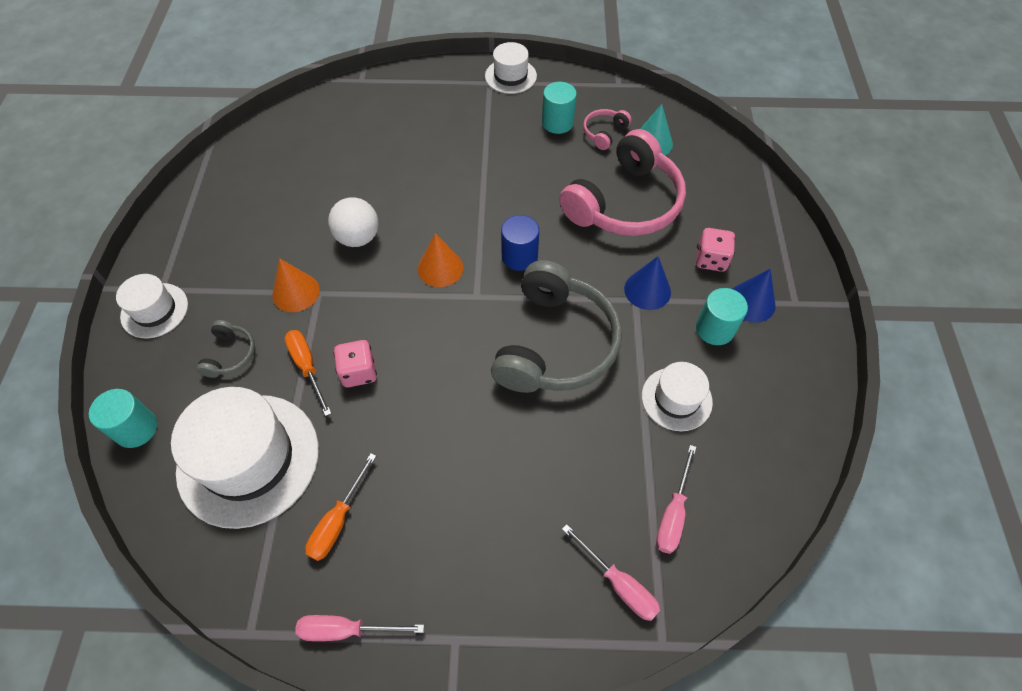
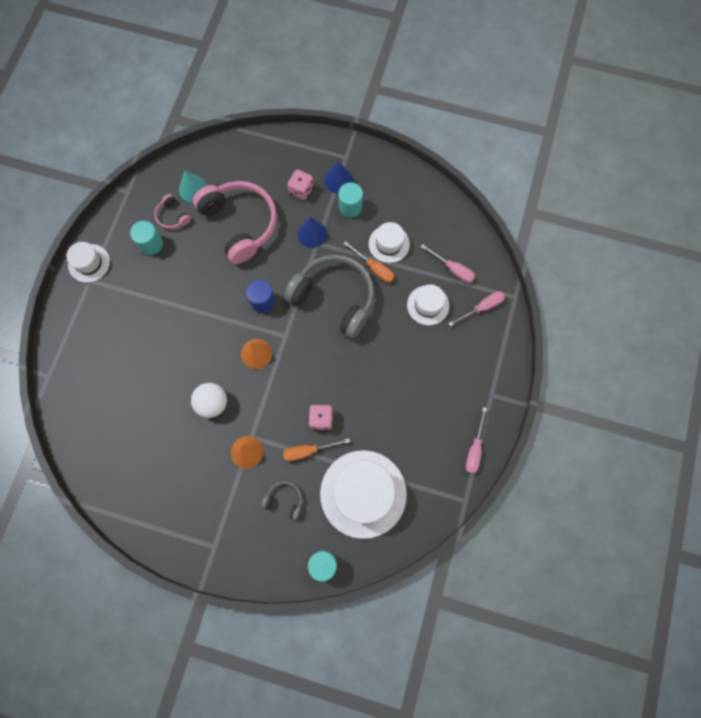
camera: 75 degrees left, 15 degrees up
white hat [116,274,188,338] -> white hat moved to [407,284,449,325]
orange screwdriver [305,453,376,561] -> orange screwdriver moved to [343,241,395,283]

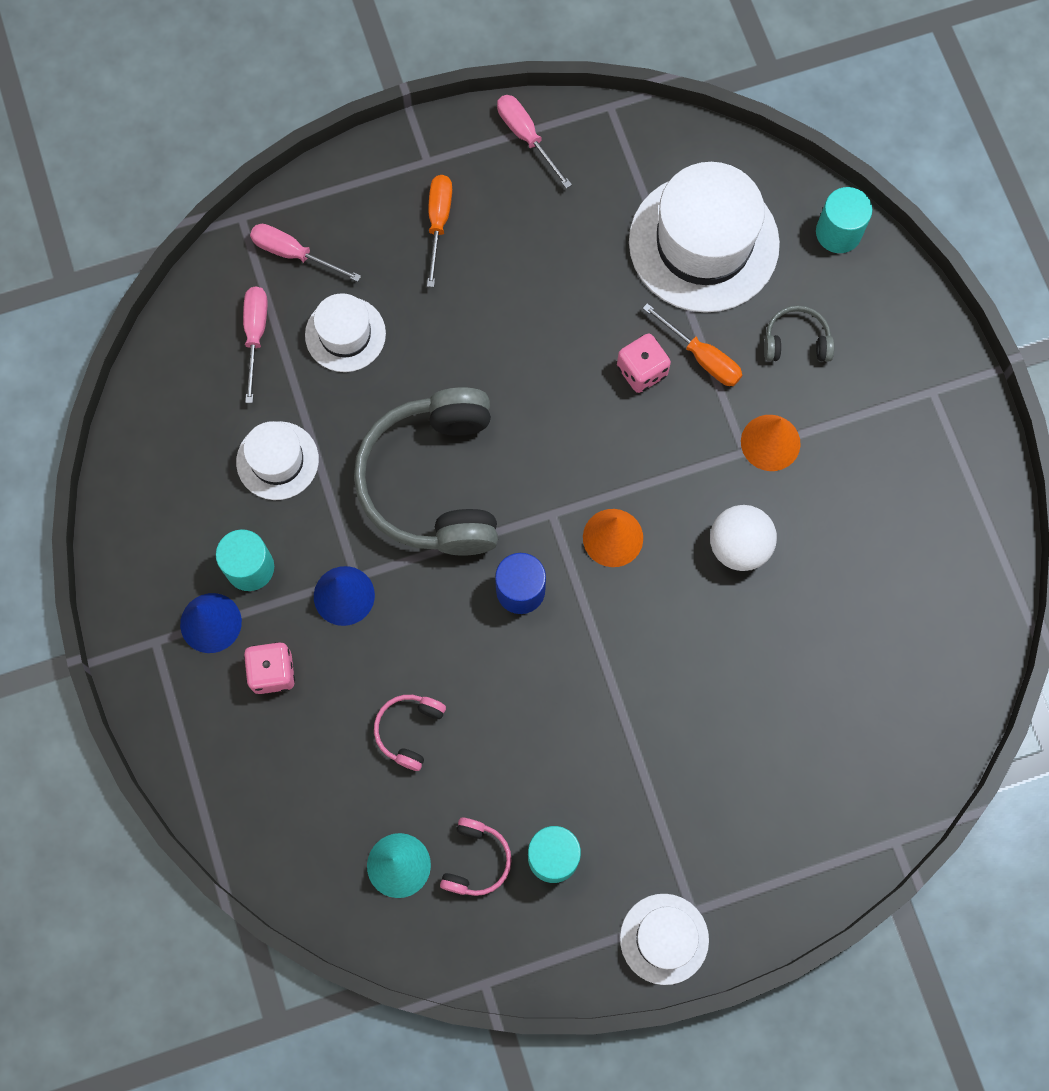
camera: 125 degrees left, 0 degrees up
pink headphones [193,181,277,264] -> pink headphones [374,695,446,771], size x0.43
grey headphones [261,481,302,520] -> grey headphones turned 105 degrees clockwise [764,305,834,362]
orange screwdriver [343,241,395,283] -> orange screwdriver moved to [427,175,452,287]
pink screwdriver [466,407,487,474] -> pink screwdriver turned 105 degrees counterclockwise [497,95,572,189]

